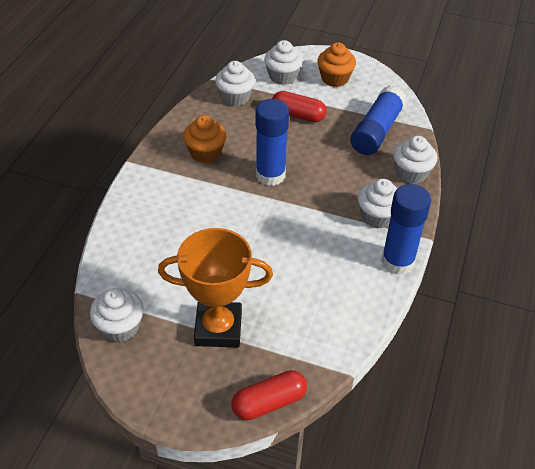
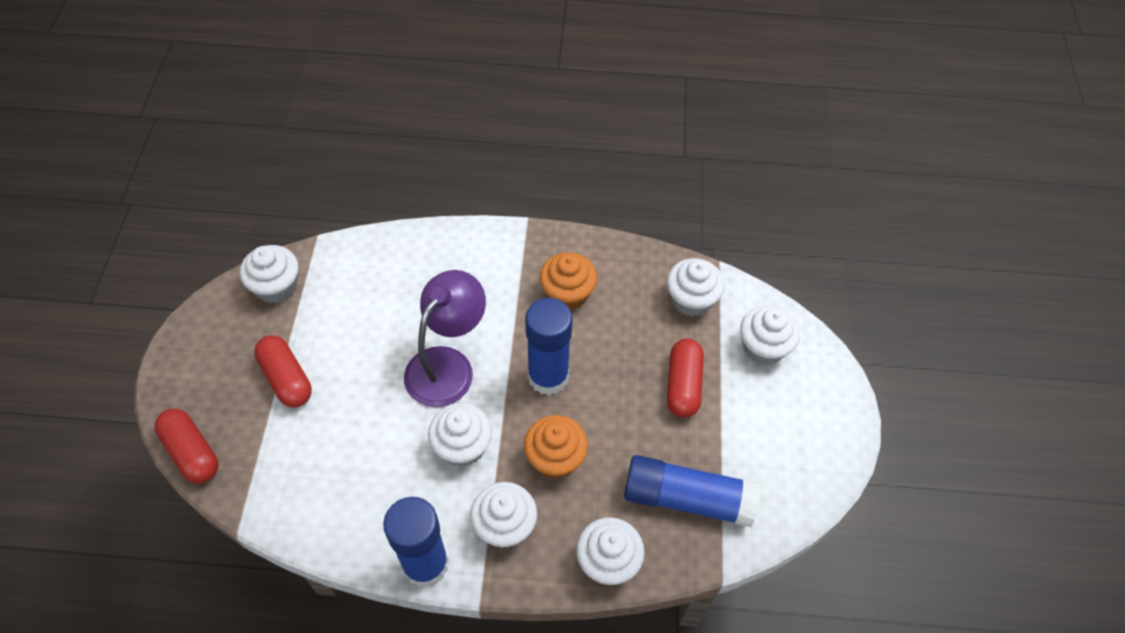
camera: 75 degrees right, 10 degrees up
orange trophy [158,228,273,348] -> red capsule [254,335,312,407]
orange cupcake [317,42,356,87] -> orange cupcake moved to [524,415,588,479]
none -> purple lamp [404,270,486,407]
none -> white cupcake [428,403,492,467]

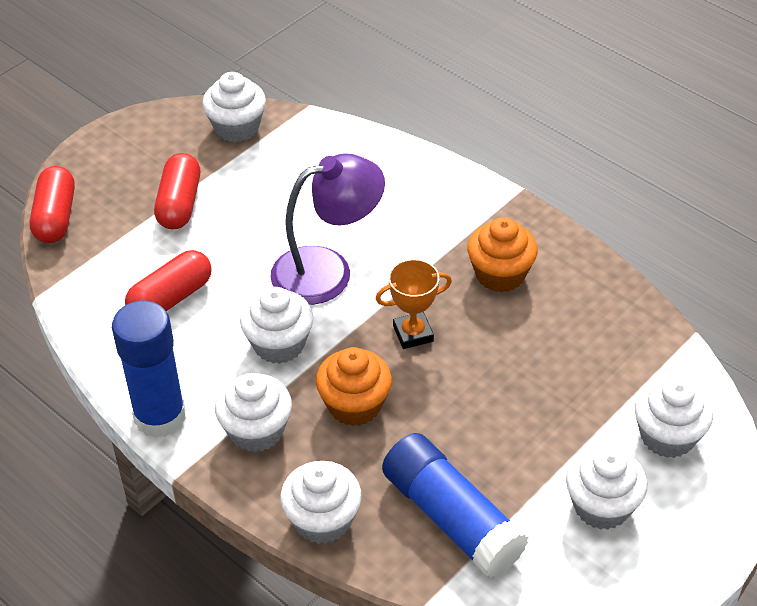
camera: 40 degrees right, 10 degrees down
blue glue stick [525,298,573,395] -> orange trophy [376,259,452,349]
white cupcake [667,258,725,317] -> white cupcake moved to [566,447,647,530]
red capsule [667,339,704,418] -> red capsule moved to [125,250,212,311]

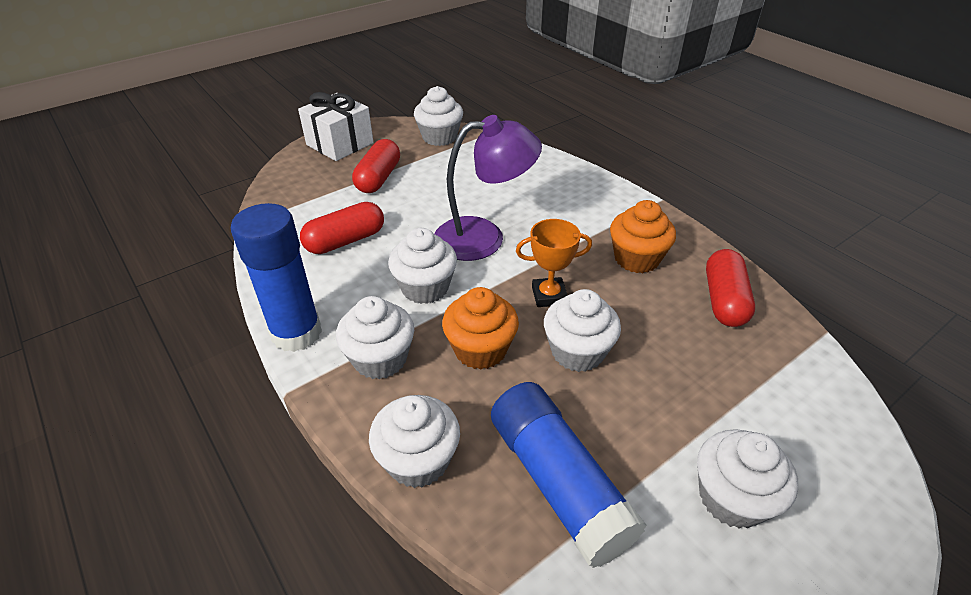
camera: 10 degrees right, 5 degrees down
red capsule [30,166,75,243] -> red capsule moved to [706,249,755,327]
white cupcake [635,378,713,458] -> white cupcake moved to [544,289,621,372]
none -> white gift [298,92,374,161]

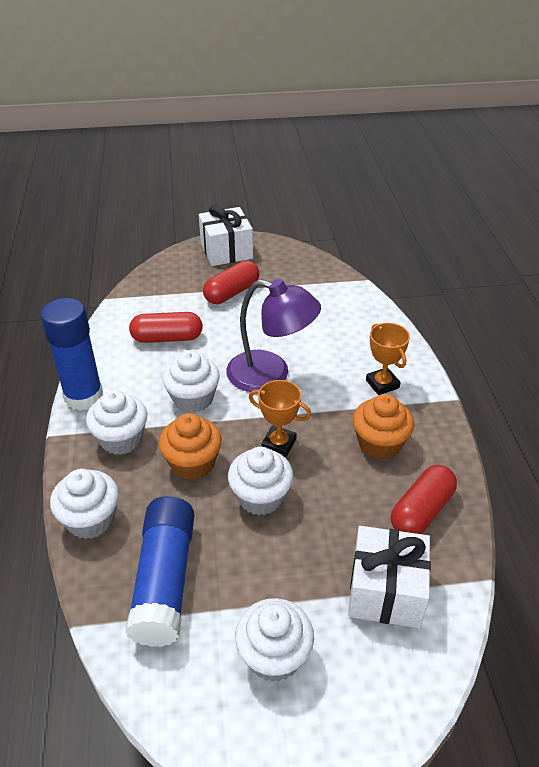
camera: 30 degrees right, 0 degrees up
white cupcake [414,86,463,146] -> none
none -> white gift [348,526,431,628]
none -> orange trophy [366,323,410,395]

